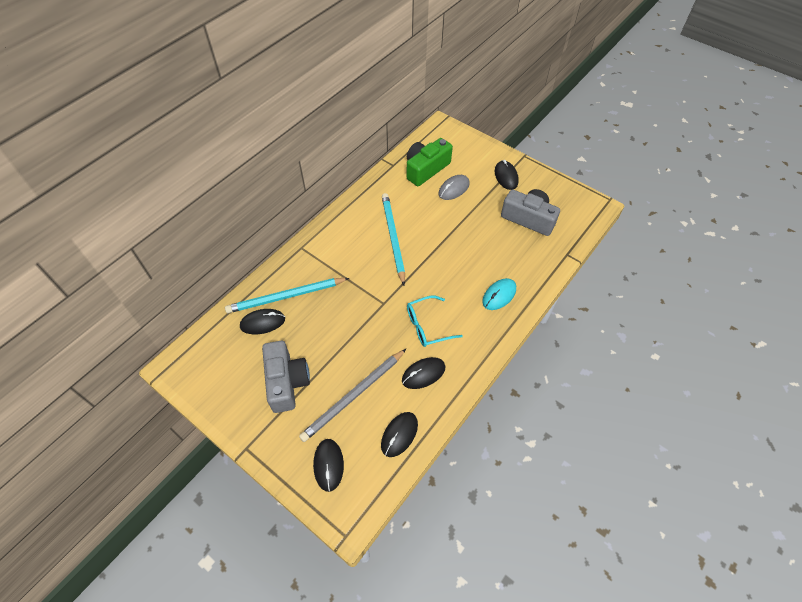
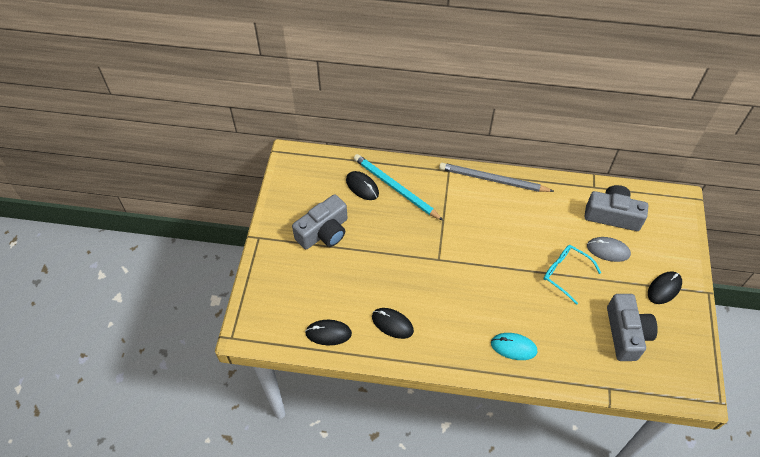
camera: 60 degrees right, 0 degrees up
grey pencil [299,349,406,442] -> grey pencil moved to [439,163,554,192]
black mouse [313,439,344,492] -> none
turquoise pencil [382,193,405,285] -> none
green camera [406,138,453,186] -> grey camera [584,185,648,231]
turquoise glasses [407,296,463,347] -> turquoise glasses moved to [544,245,601,305]

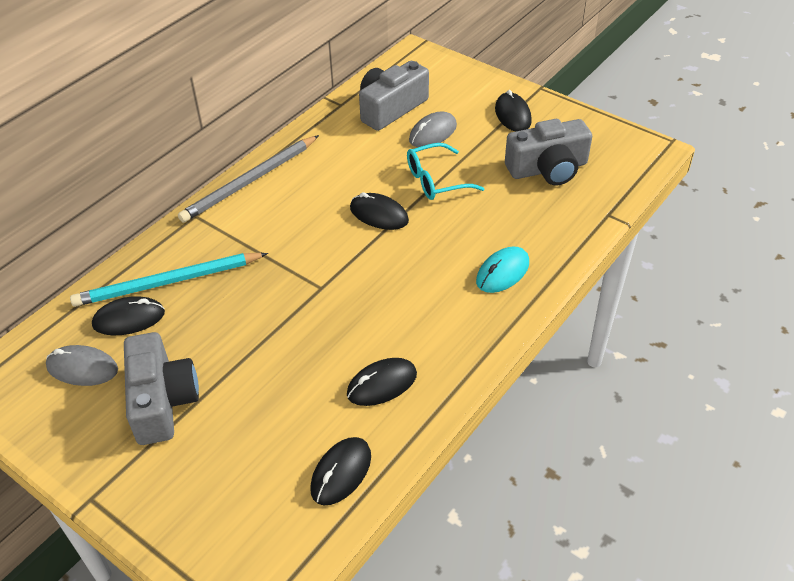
camera: 60 degrees left, 10 degrees down
grey camera [607,294,658,361] -> grey camera turned 135 degrees clockwise [505,119,592,186]
none -> grey mouse [46,345,118,386]
none -> black mouse [350,192,409,230]

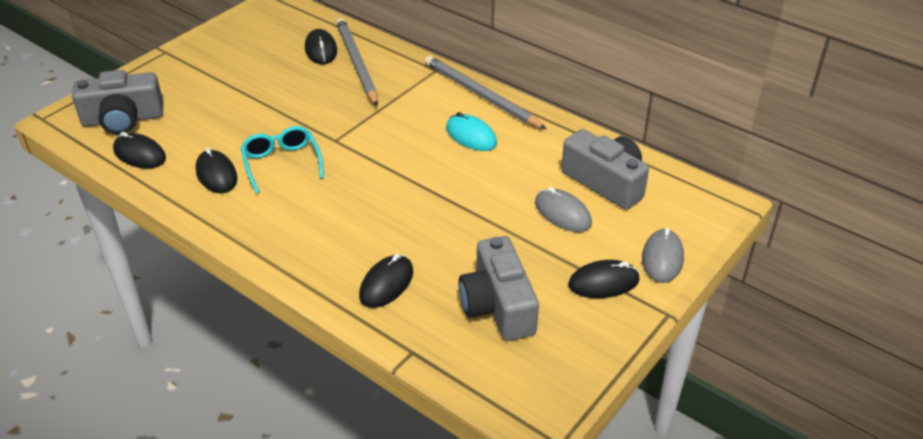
camera: 90 degrees right, 5 degrees down
grey mouse [46,345,118,386] -> grey mouse moved to [642,228,684,283]
turquoise pencil [70,253,268,307] -> grey pencil [336,18,378,106]
grey camera [124,332,199,445] -> grey camera moved to [72,70,163,134]
black mouse [350,192,409,230] -> black mouse moved to [359,254,413,308]
turquoise glasses [407,143,485,200] -> turquoise glasses moved to [241,126,324,194]
turquoise mouse [476,246,529,293] -> turquoise mouse moved to [446,112,497,151]

